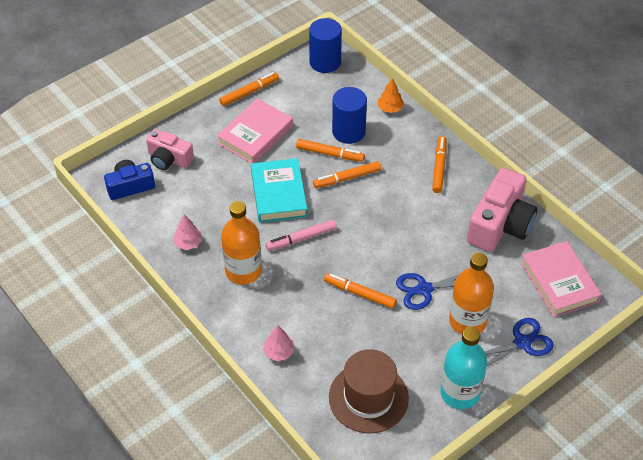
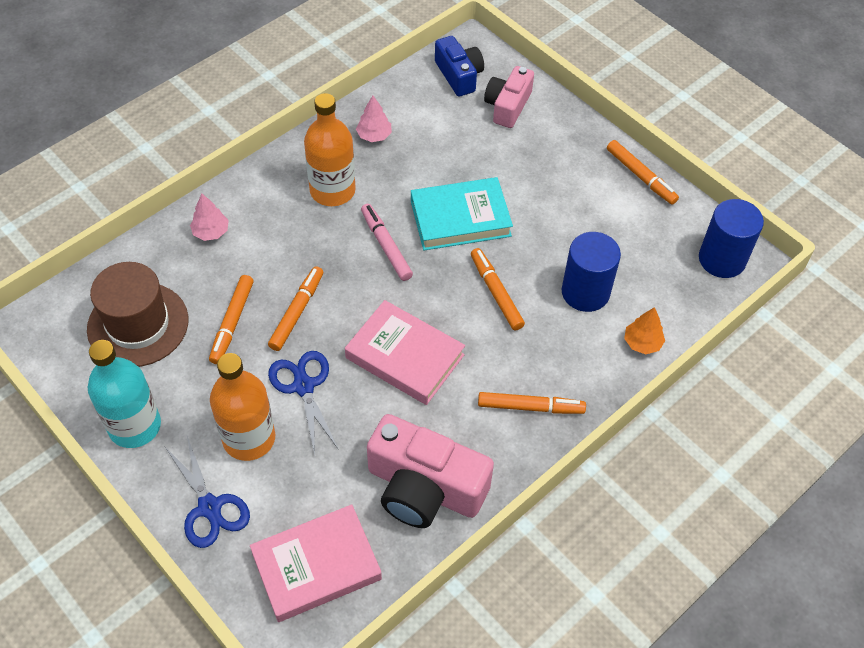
camera: 85 degrees right, 5 degrees up
pink book [217,98,293,163] -> pink book moved to [345,300,465,405]
orange marker [296,139,365,162] -> orange marker moved to [209,275,254,364]

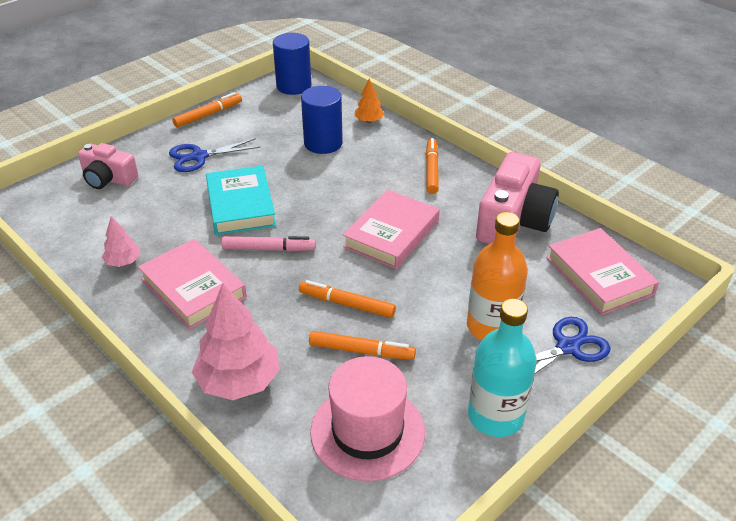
camera: 90 degrees left, 15 degrees down
brown hat [87,262,188,367] -> pink hat [310,356,425,481]
pink tree [190,194,229,241] -> pink tree [192,283,280,400], size x1.96
blue scissors [268,351,339,455] -> blue scissors moved to [169,138,260,172]
orange bottle [304,93,356,206] -> pink book [138,239,247,329]
pink marker [361,204,413,281] -> pink marker turned 150 degrees counterclockwise [221,236,316,251]
blue camera [435,36,484,97] -> none
orange marker [471,248,525,330] -> none

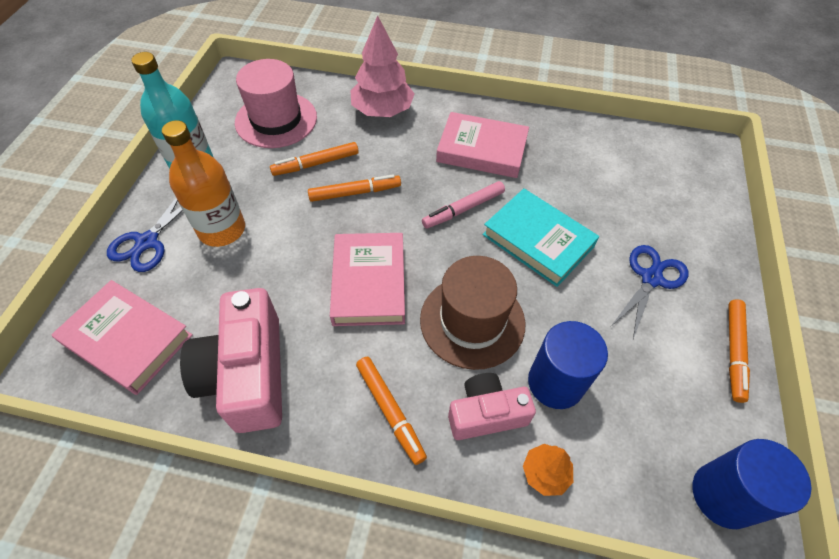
camera: 145 degrees right, 15 degrees up
pink camera [78,143,138,189] -> pink camera moved to [448,373,536,440]
pink tree [102,216,140,267] -> none
none -> brown hat [420,256,526,370]

